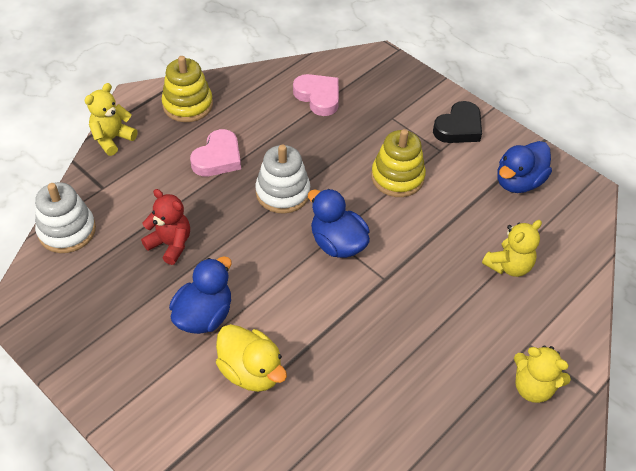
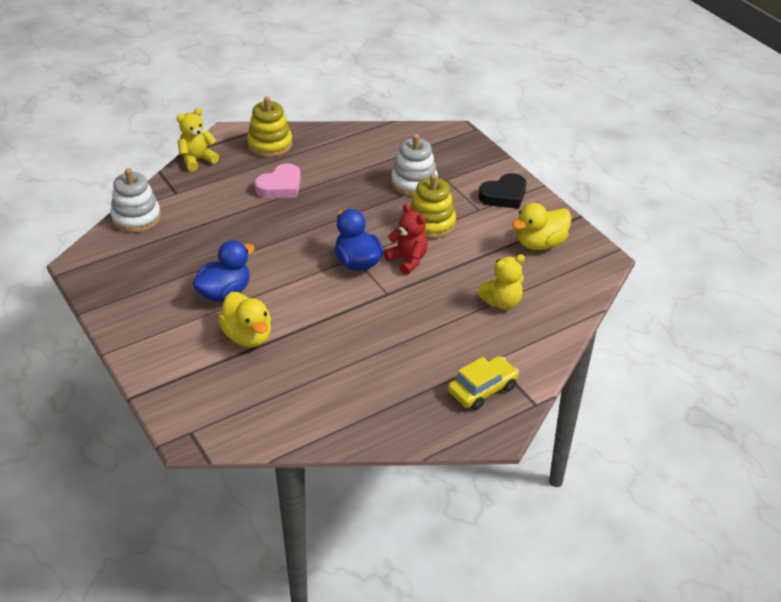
camera: 15 degrees right, 10 degrees down
red teddy bear [141,189,190,265] -> red teddy bear moved to [384,204,428,275]
white stacking toy [255,145,310,214] -> white stacking toy moved to [391,134,438,197]
pink heart [293,74,339,116] -> none
blue duck [497,141,552,193] -> yellow duck [512,203,571,250]
yellow teddy bear [514,346,571,403] -> yellow car [448,356,519,410]

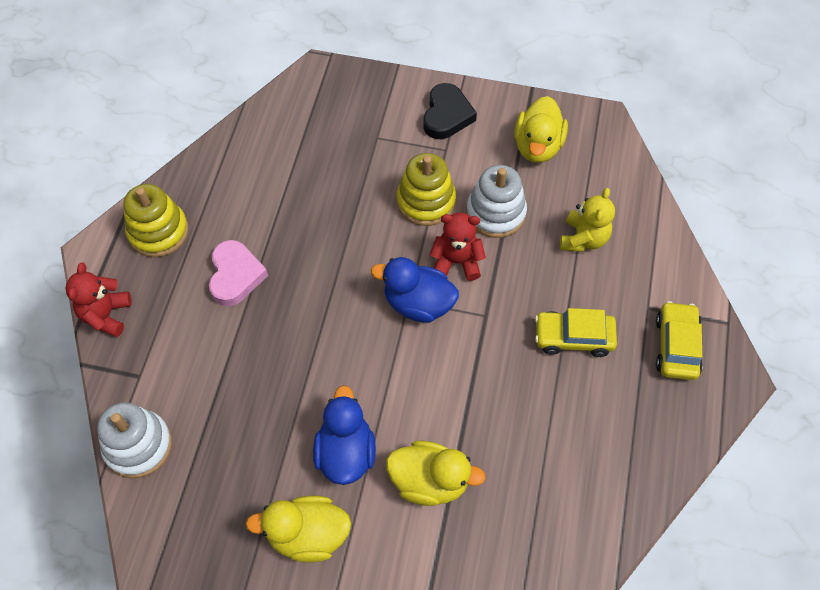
camera: 45 degrees left, 20 degrees up
yellow teddy bear [176,108,219,172] -> red teddy bear [65,263,132,337]
white stacking toy [391,134,438,197] -> white stacking toy moved to [466,165,527,238]
none -> yellow duck [246,495,351,562]
none -> yellow car [535,308,617,357]

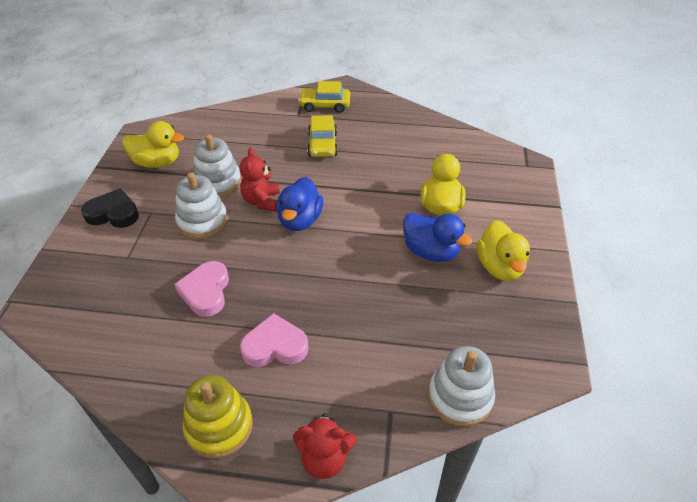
camera: 95 degrees left, 15 degrees down
blue duck [313,385,376,485] -> blue duck turned 135 degrees counterclockwise [403,212,472,262]
yellow stacking toy [396,153,456,226] -> white stacking toy [175,172,228,239]
yellow teddy bear [560,188,615,252] -> none
none -> pink heart [174,261,229,317]

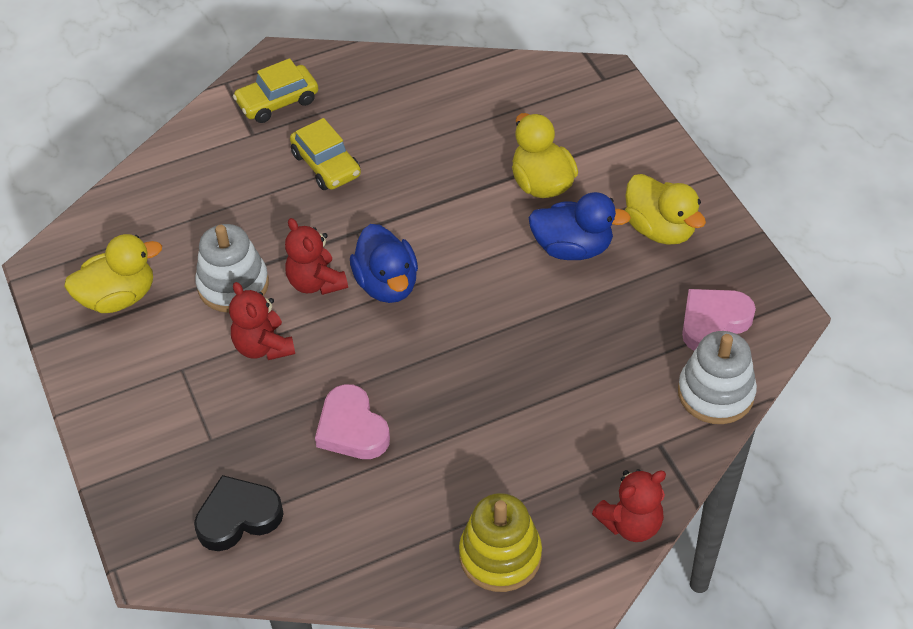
camera: 30 degrees left, 5 degrees up
black heart [81,188,139,228] -> black heart moved to [194,475,284,551]
white stacking toy [175,172,228,239] -> red teddy bear [229,282,295,360]
pink heart [240,313,308,367] -> pink heart moved to [682,289,756,351]

